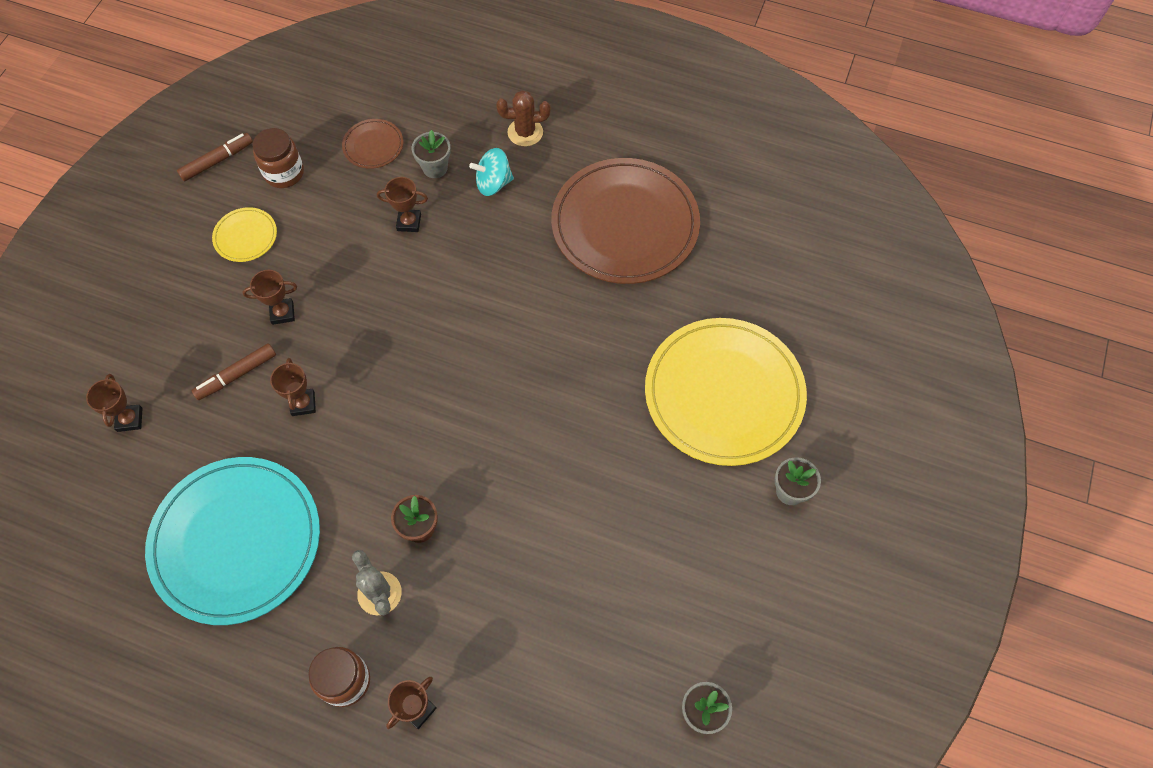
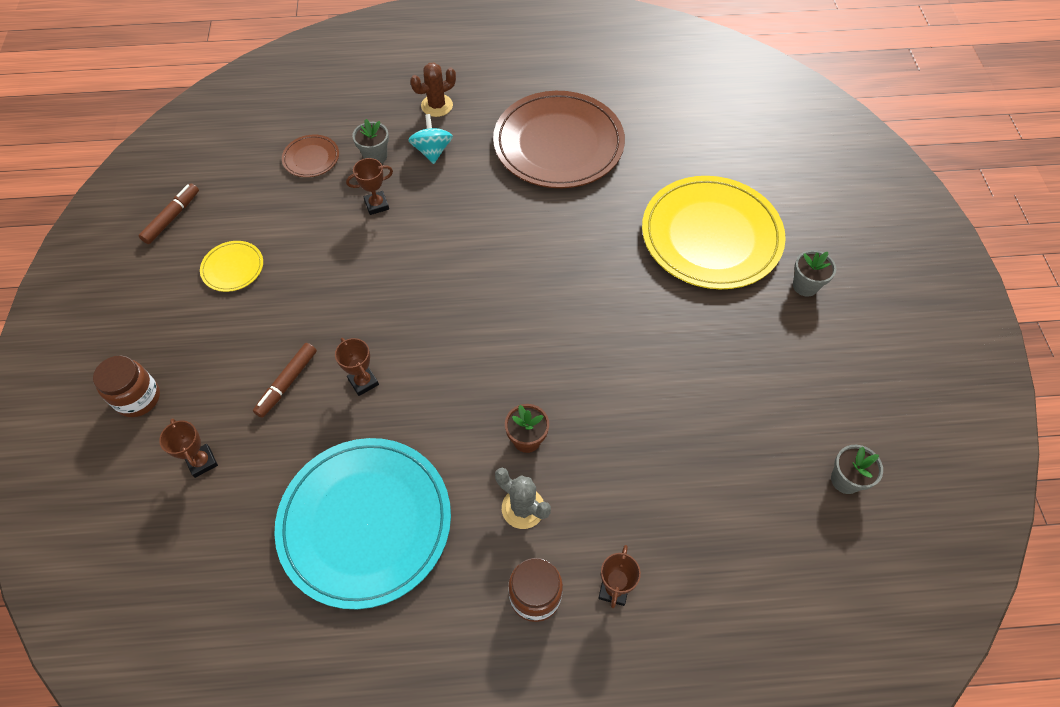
camera: 25 degrees left, 5 degrees down
brown trophy [242,270,297,325] -> none
brown jar [252,128,304,188] -> brown jar moved to [93,356,160,417]
turquoise spinning top [469,148,514,196] -> turquoise spinning top turned 120 degrees clockwise [408,114,453,164]

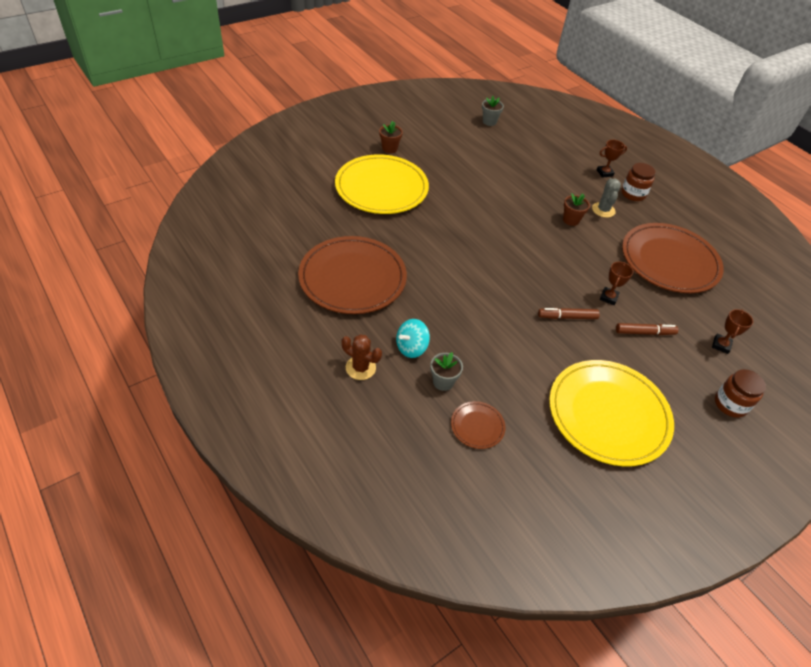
camera: 125 degrees left, 10 degrees down
brown marker [139,183,199,244] -> brown marker moved to [538,308,600,319]
yellow plate [200,241,263,292] -> yellow plate [549,360,674,467], size x2.33
turquoise plate [274,438,451,609] -> brown plate [622,223,724,293]
brown trophy [346,158,393,215] -> none
grey flower pot [793,250,836,297] -> brown flower pot [379,121,403,153]

